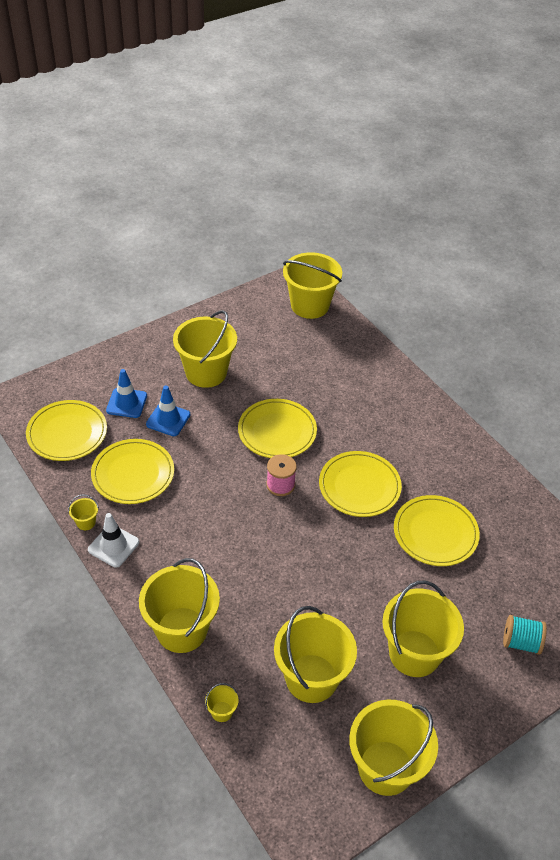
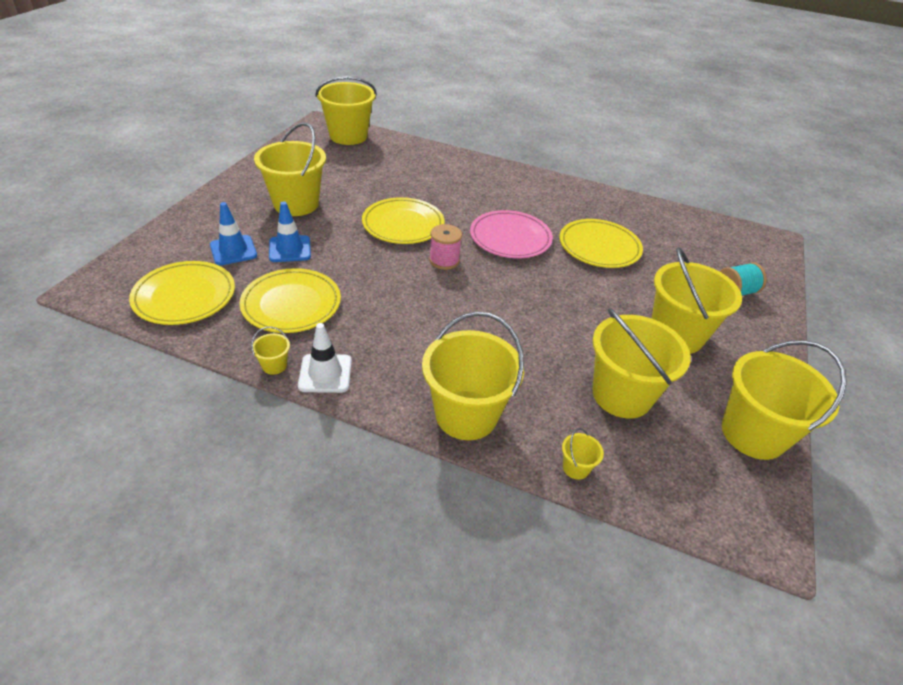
camera: 35 degrees left, 5 degrees down
yellow plate [319,451,402,517] -> pink plate [470,210,553,258]

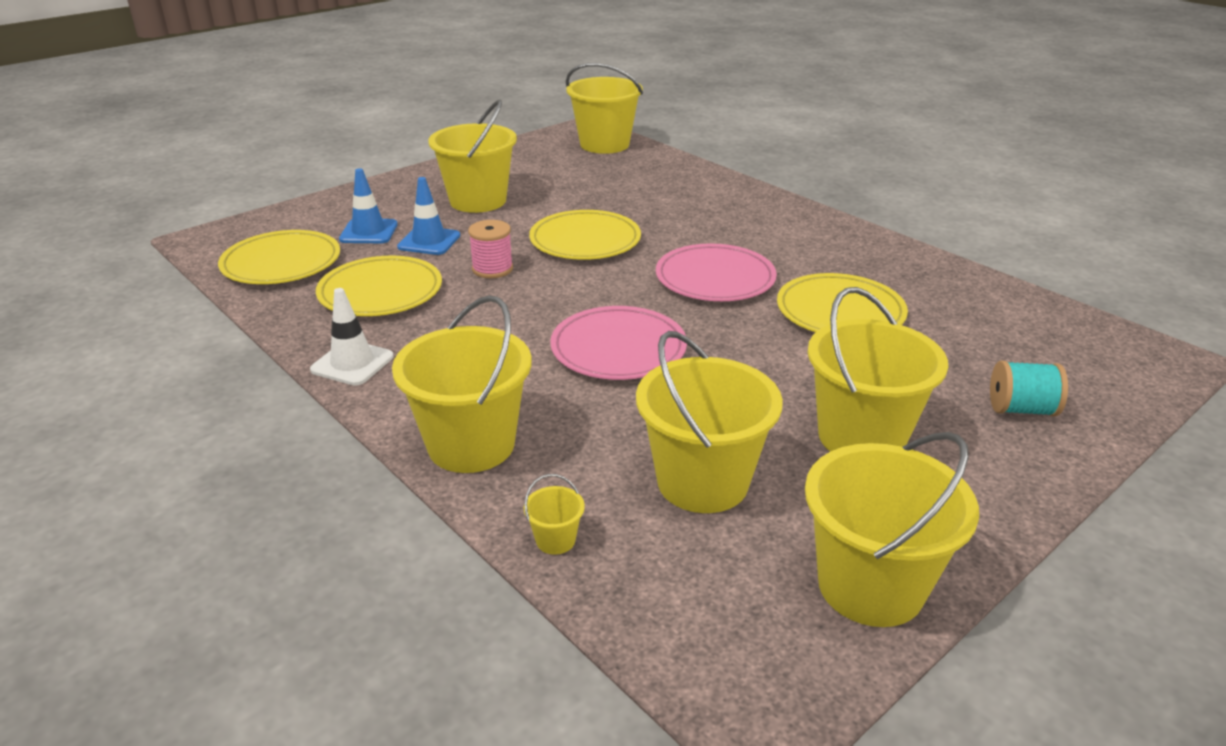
camera: 30 degrees right, 10 degrees down
yellow bucket [251,327,290,375] -> none
pink spool [429,224,462,270] -> pink spool moved to [468,220,513,278]
none -> pink plate [550,306,687,380]

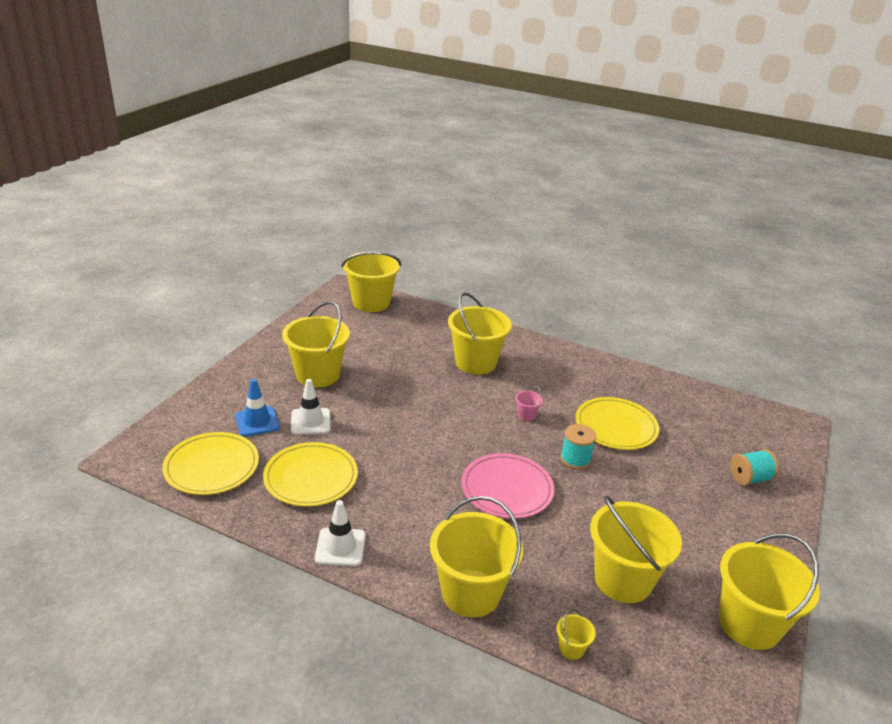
camera: 25 degrees left, 0 degrees up
blue traffic cone [397,177,460,255] -> white traffic cone [291,379,330,435]
pink spool [468,220,513,278] -> none
yellow plate [529,210,641,260] -> none
pink plate [656,244,777,301] -> pink bucket [515,386,543,421]
yellow bucket [807,287,949,451] -> yellow bucket moved to [448,292,512,375]
none -> turquoise spool [560,424,596,469]

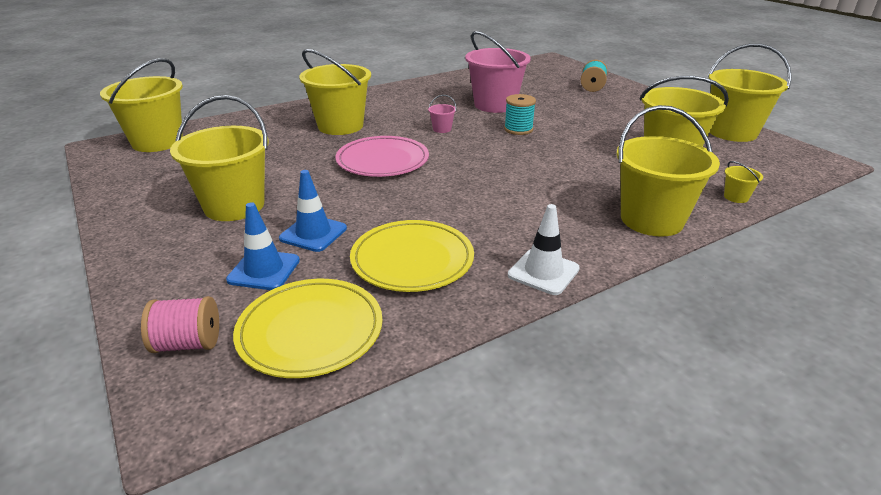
camera: 55 degrees left, 0 degrees up
white traffic cone [291,379,330,435] -> blue traffic cone [279,170,347,252]
pink plate [461,453,554,519] -> pink plate moved to [335,136,429,177]
yellow plate [575,397,659,450] -> pink bucket [465,31,531,113]
none -> pink spool [141,296,219,353]

